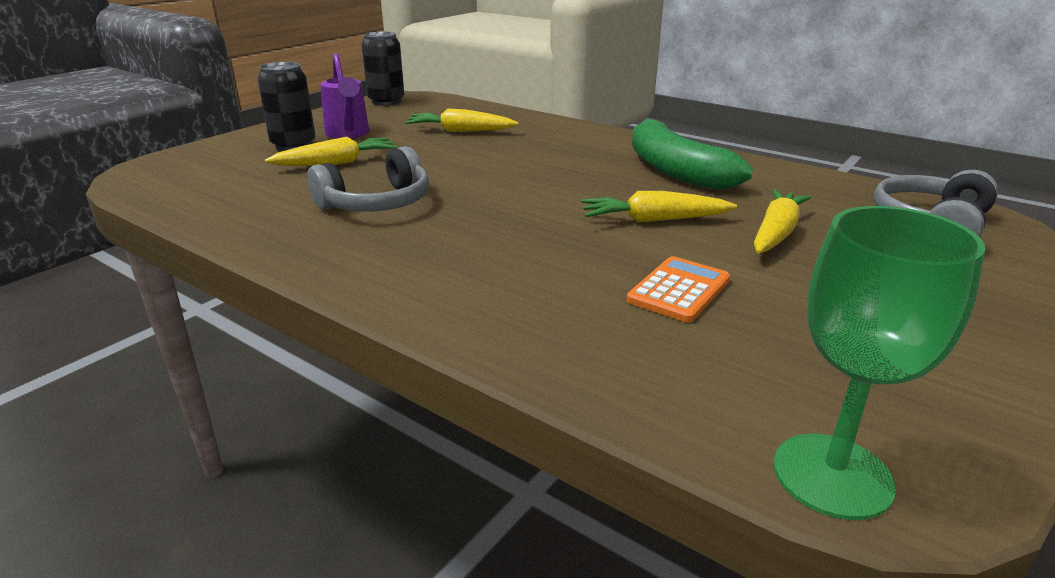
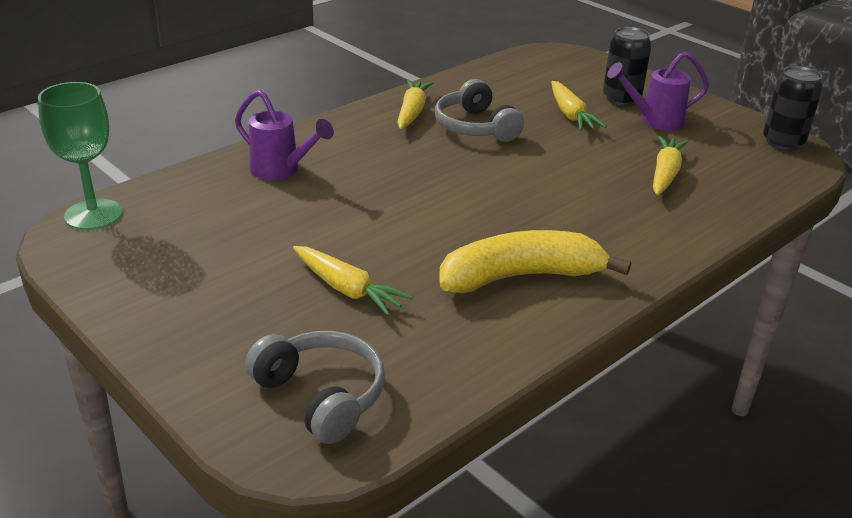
camera: 100 degrees right, 5 degrees up
yellow carrot [581,191,737,223] -> yellow carrot moved to [397,79,433,129]
orange calculator [626,256,730,322] -> none
green banana [632,118,753,190] -> yellow banana [439,230,631,293]
none -> purple watering can [235,90,334,180]

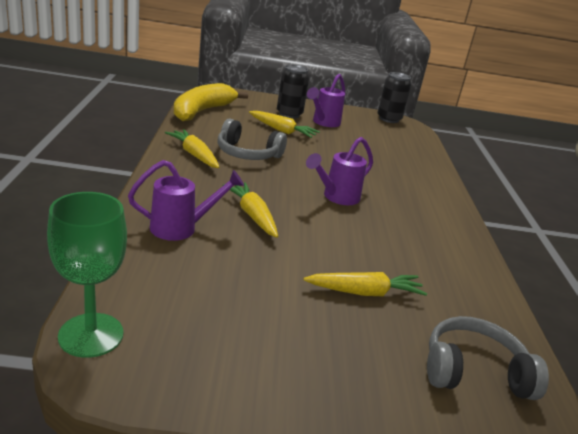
camera: 50 degrees left, 5 degrees down
yellow banana [439,230,631,293] -> yellow banana moved to [174,83,248,121]
yellow carrot [653,136,688,195] -> yellow carrot moved to [222,182,278,238]
none -> purple watering can [306,137,373,205]

